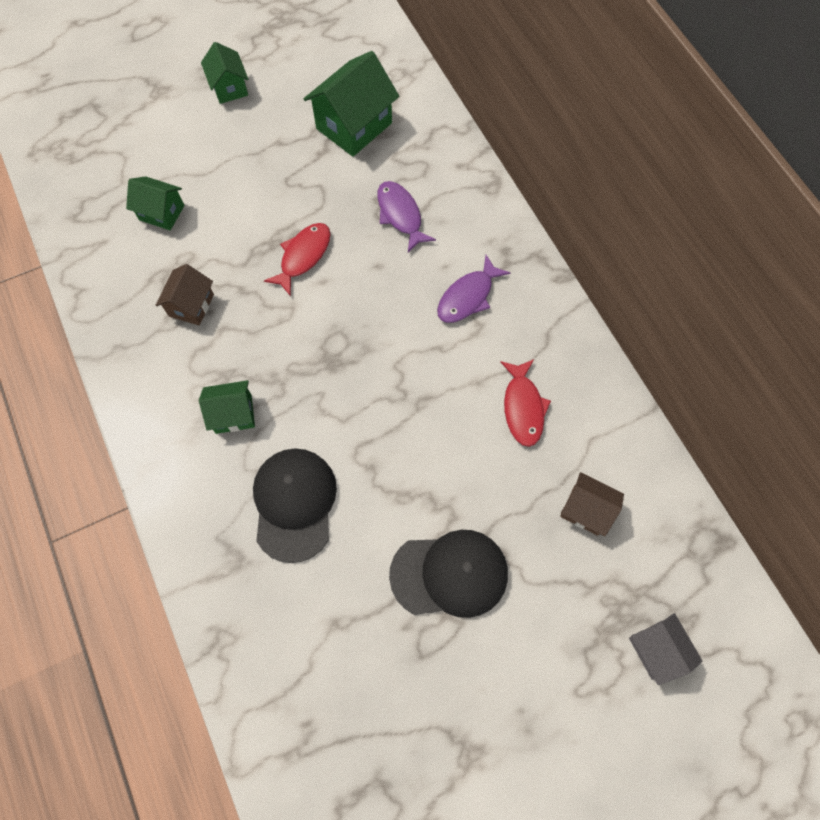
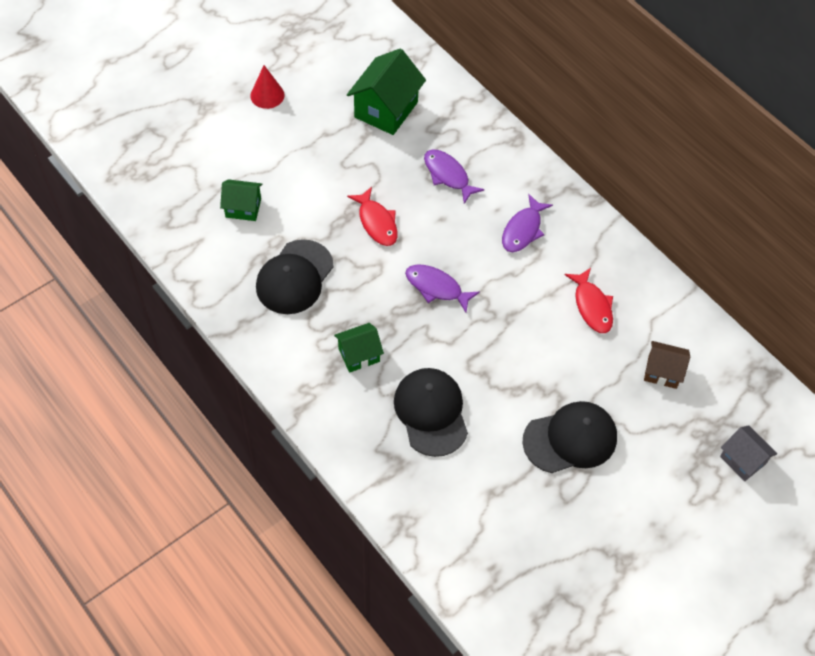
camera: 15 degrees left, 10 degrees down
brown house [156,264,214,325] -> black cap [256,239,334,314]
green house [201,42,248,104] -> red cone [250,65,285,109]
red fish [264,223,331,296] -> red fish turned 135 degrees clockwise [347,187,398,246]
none -> purple fish [405,264,480,312]

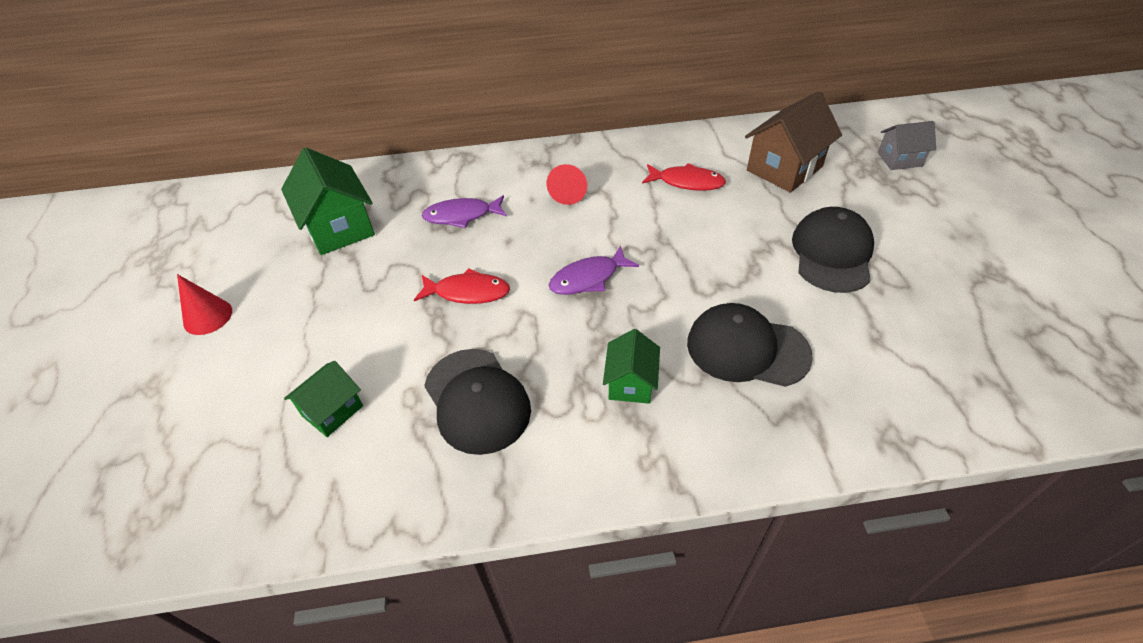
camera: 55 degrees left, 10 degrees down
purple fish [502,194,553,252] -> red cone [547,164,587,205]
brown house [644,341,690,389] -> brown house [745,91,842,193], size x1.71

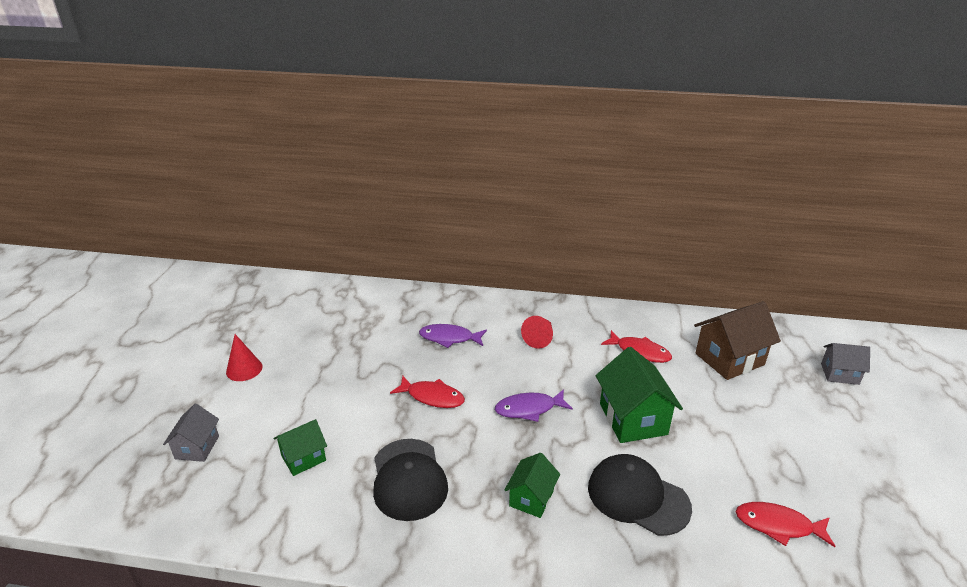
camera: 15 degrees right, 15 degrees down
green house [281,148,375,255] -> green house moved to [596,347,683,443]
black cap [792,207,874,293] -> none
none -> grey house [163,404,219,462]
none -> red fish [735,502,835,547]

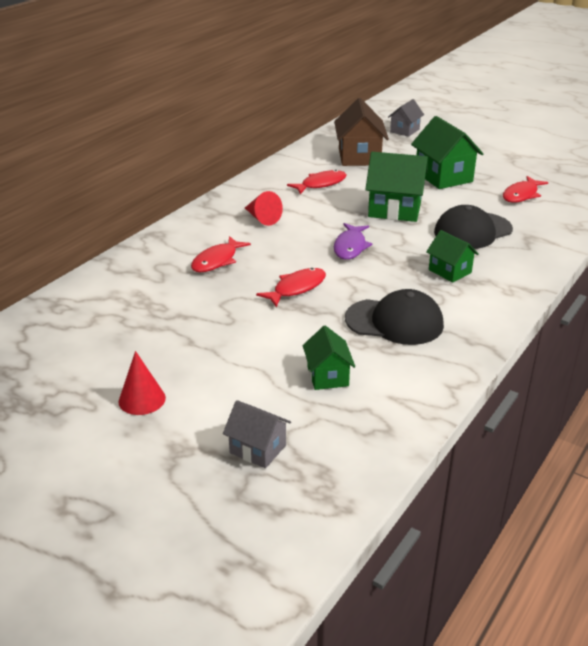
camera: 65 degrees left, 0 degrees up
purple fish [419,324,487,348] -> red fish [191,236,251,272]
none -> green house [411,116,483,189]

